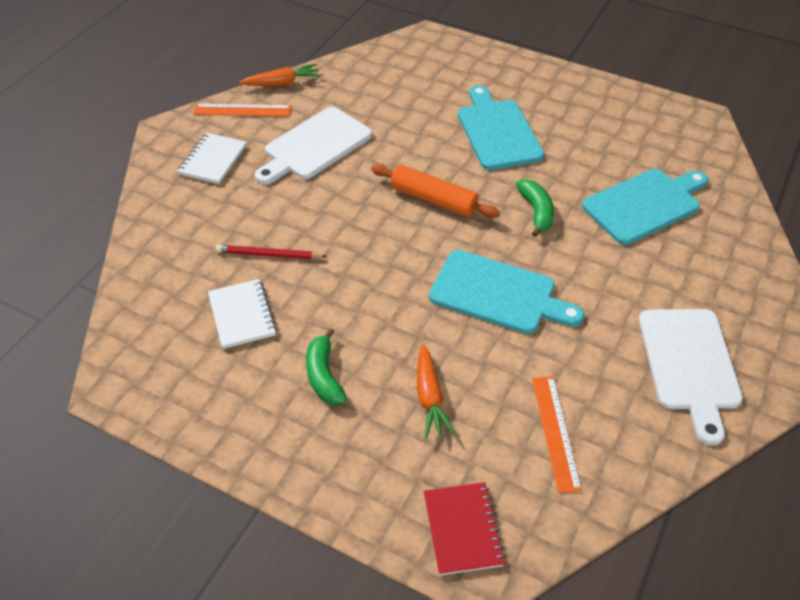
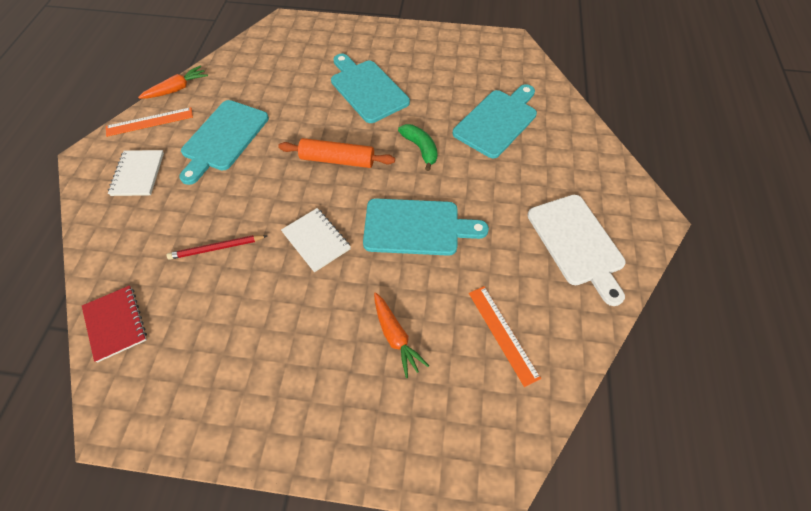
camera: 20 degrees left, 10 degrees up
white notebook [208,279,277,349] -> white notebook moved to [281,208,351,272]
white cutting board [255,107,372,184] -> turquoise cutting board [179,100,269,185]
green banana [306,328,347,405] -> none
red notebook [424,482,505,575] -> red notebook moved to [82,285,147,363]

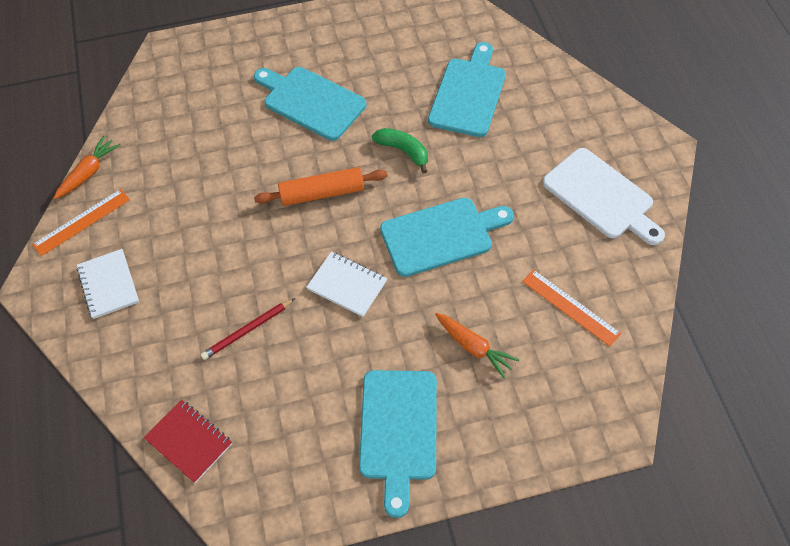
camera: 20 degrees left, 0 degrees up
turquoise cutting board [179,100,269,185] -> turquoise cutting board moved to [359,370,437,518]

